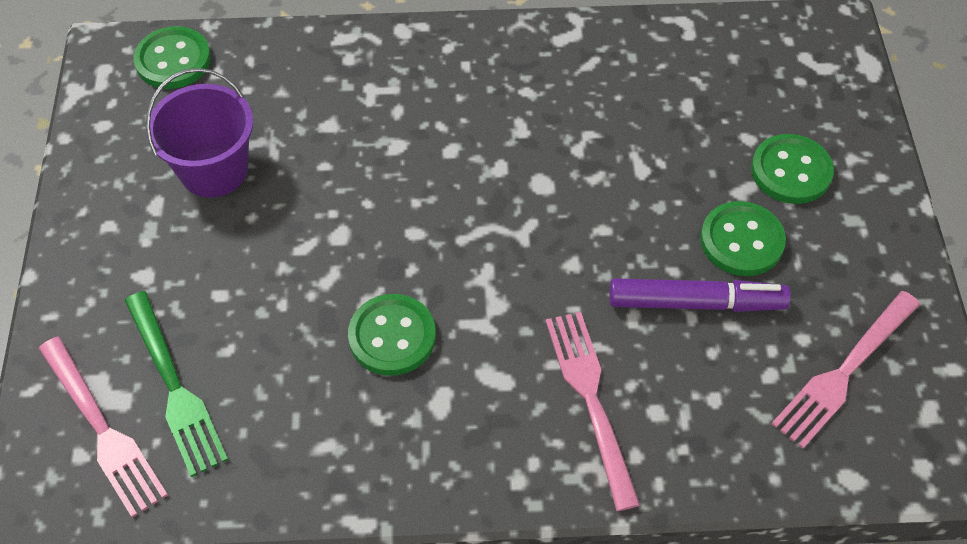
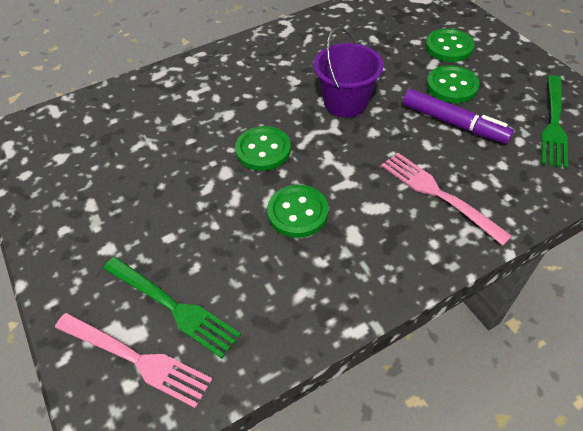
camera: 25 degrees left, 5 degrees down
green button [133,26,211,89] -> green button moved to [235,126,291,171]
purple bucket [146,68,253,198] -> purple bucket moved to [314,27,384,117]
purple marker [609,278,791,312] -> purple marker turned 60 degrees clockwise [403,89,514,144]
pink fork [771,291,920,449] -> green fork [541,75,568,168]

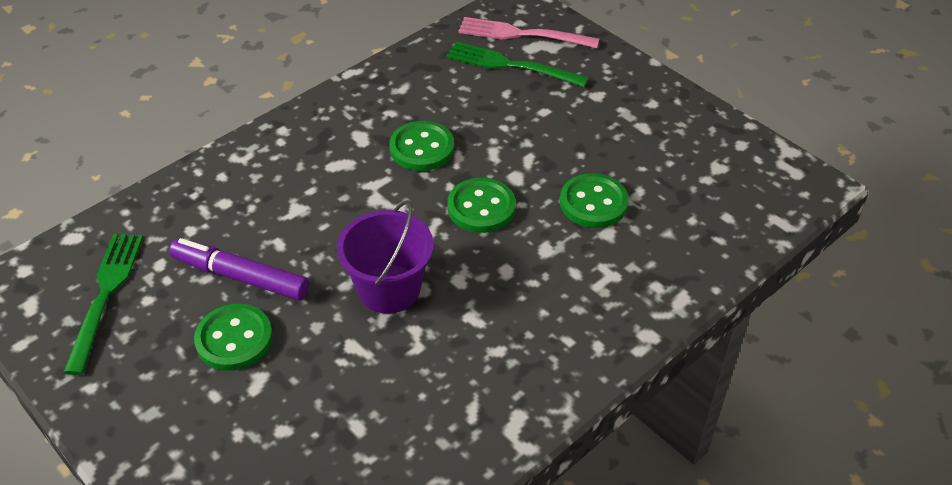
camera: 165 degrees right, 5 degrees down
pink fork [381,153,512,246] -> none
green button [425,28,475,62] -> green button moved to [560,173,629,228]

